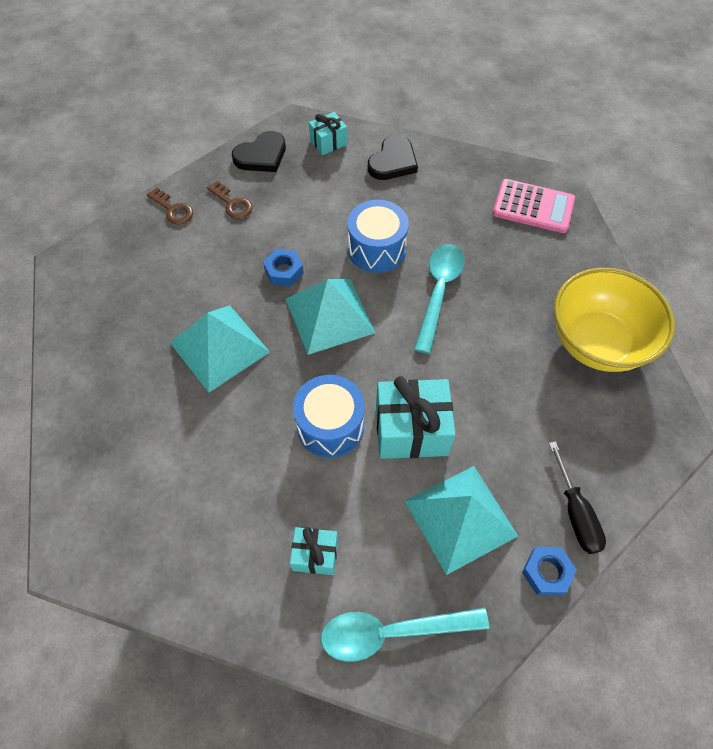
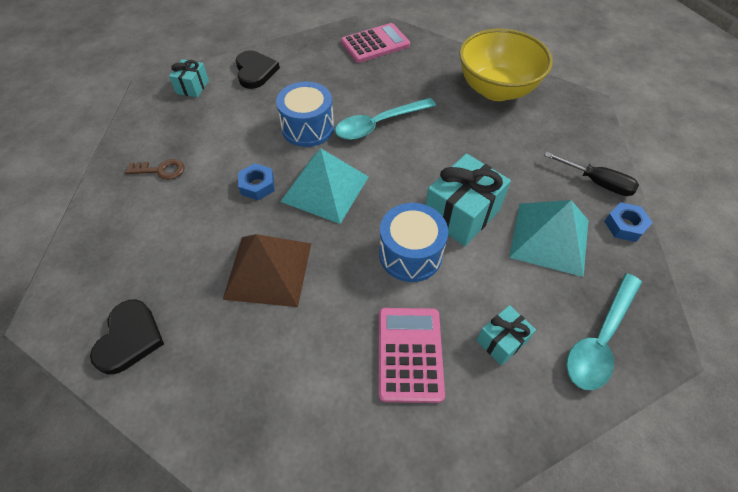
camera: 45 degrees left, 5 degrees down
brown key [147,188,193,225] -> none
turquoise pyramid [170,305,270,392] -> brown pyramid [223,234,311,307]
black heart [232,131,286,172] -> black heart moved to [90,300,164,374]
turquoise spoon [414,244,465,354] -> turquoise spoon turned 90 degrees counterclockwise [335,98,436,140]
none -> pink calculator [379,308,445,403]

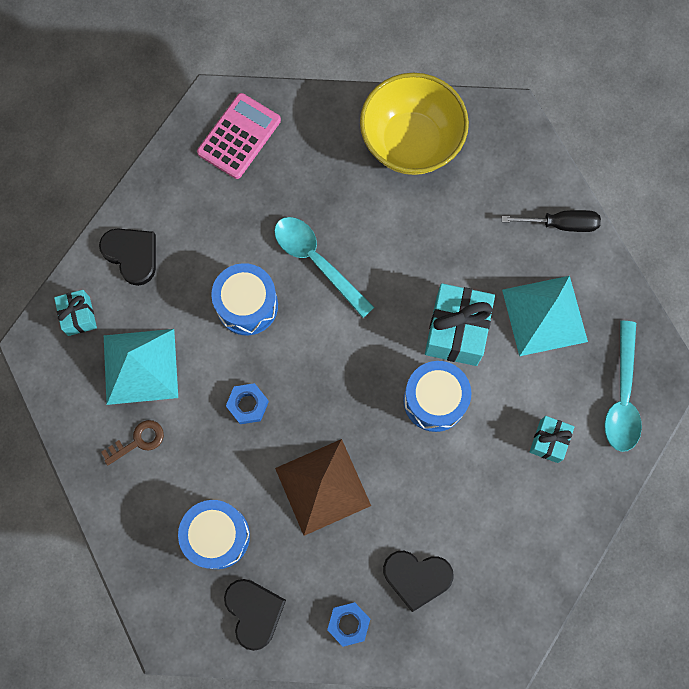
camera: 30 degrees left, 20 degrees up
turquoise pyramid [281,148,369,224] -> turquoise pyramid moved to [104,329,178,405]
turquoise spoon [335,98,436,140] -> turquoise spoon turned 105 degrees clockwise [274,217,375,318]
pink calculator [379,308,445,403] -> none
blue nut [604,202,653,242] -> blue nut moved to [327,602,370,647]
none -> blue drum [178,500,250,569]
none -> black heart [383,551,454,612]

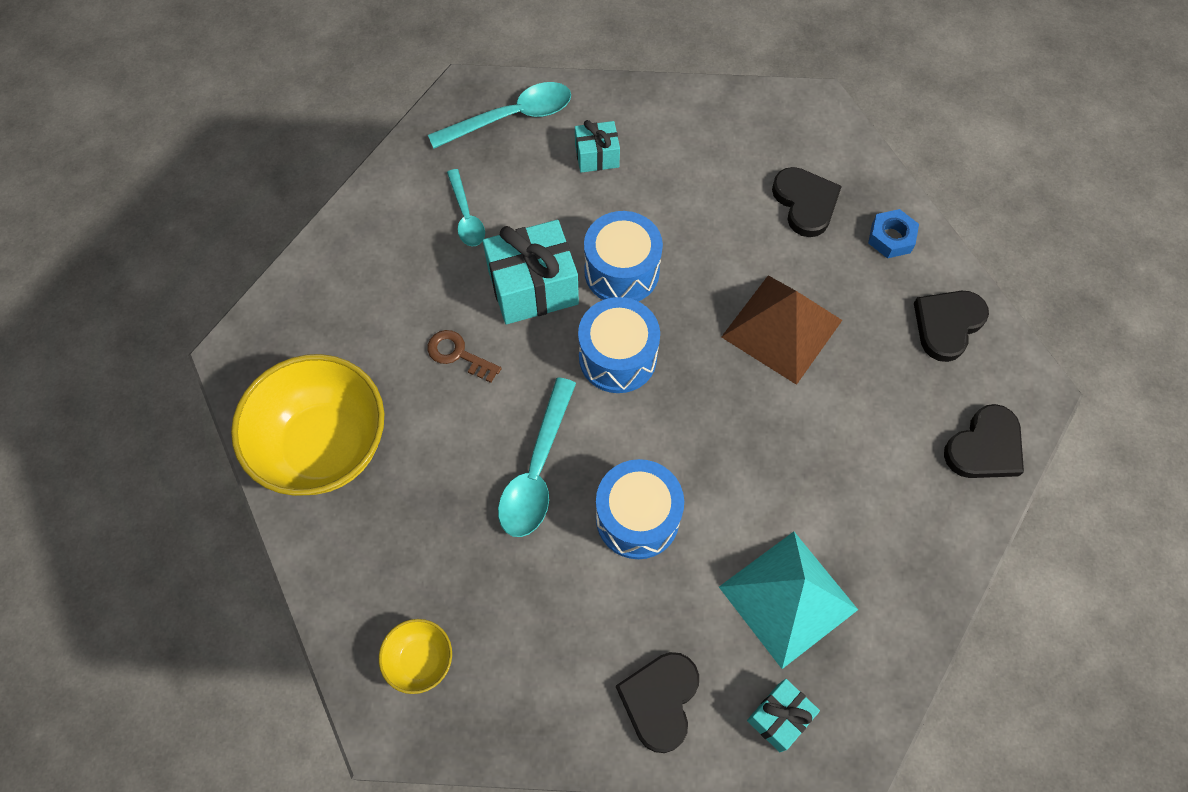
camera: 120 degrees left, 10 degrees down
brown key [101,420,164,465] -> brown key moved to [427,330,502,383]
blue drum [178,500,250,569] -> blue drum moved to [578,297,660,393]
pink calculator [197,93,281,179] -> yellow bowl [379,619,452,694]
blue nut [226,383,269,424] -> none
black screwdriver [502,210,601,232] -> none
turquoise pyramid [502,276,588,356] -> turquoise spoon [447,169,485,246]
none -> black heart [944,404,1024,478]

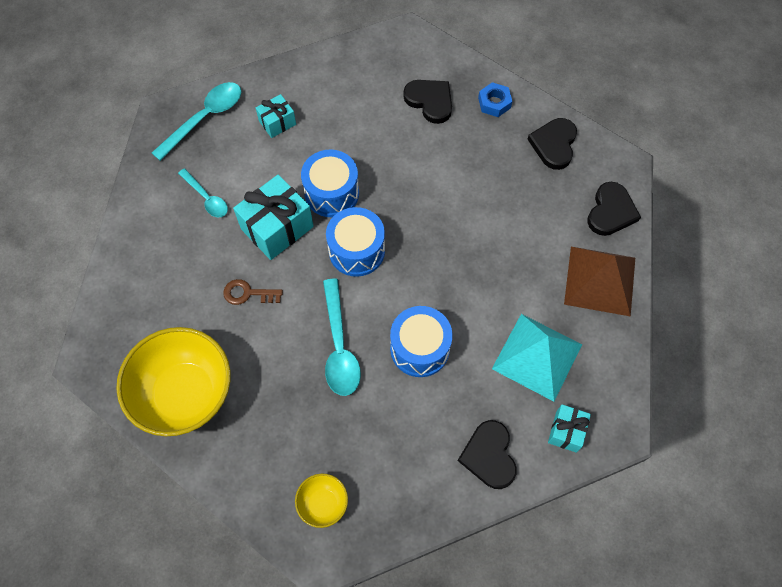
camera: 25 degrees left, 0 degrees up
brown pyramid [721,275,842,385] -> brown pyramid moved to [564,247,635,317]

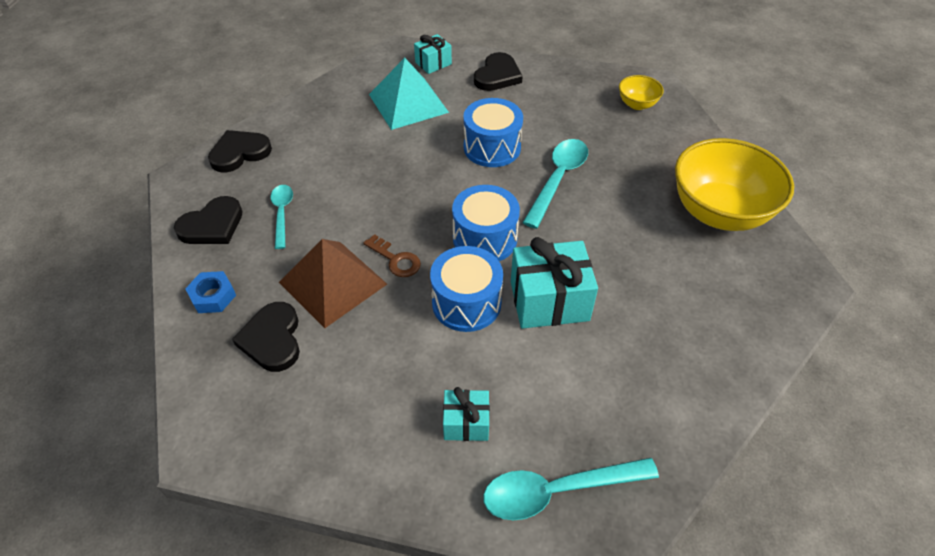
camera: 145 degrees left, 15 degrees down
turquoise spoon [178,168,228,218] -> turquoise spoon moved to [270,185,293,249]
brown key [223,279,283,305] -> brown key moved to [363,234,421,277]
brown pyramid [564,247,635,317] -> brown pyramid moved to [279,239,387,328]

